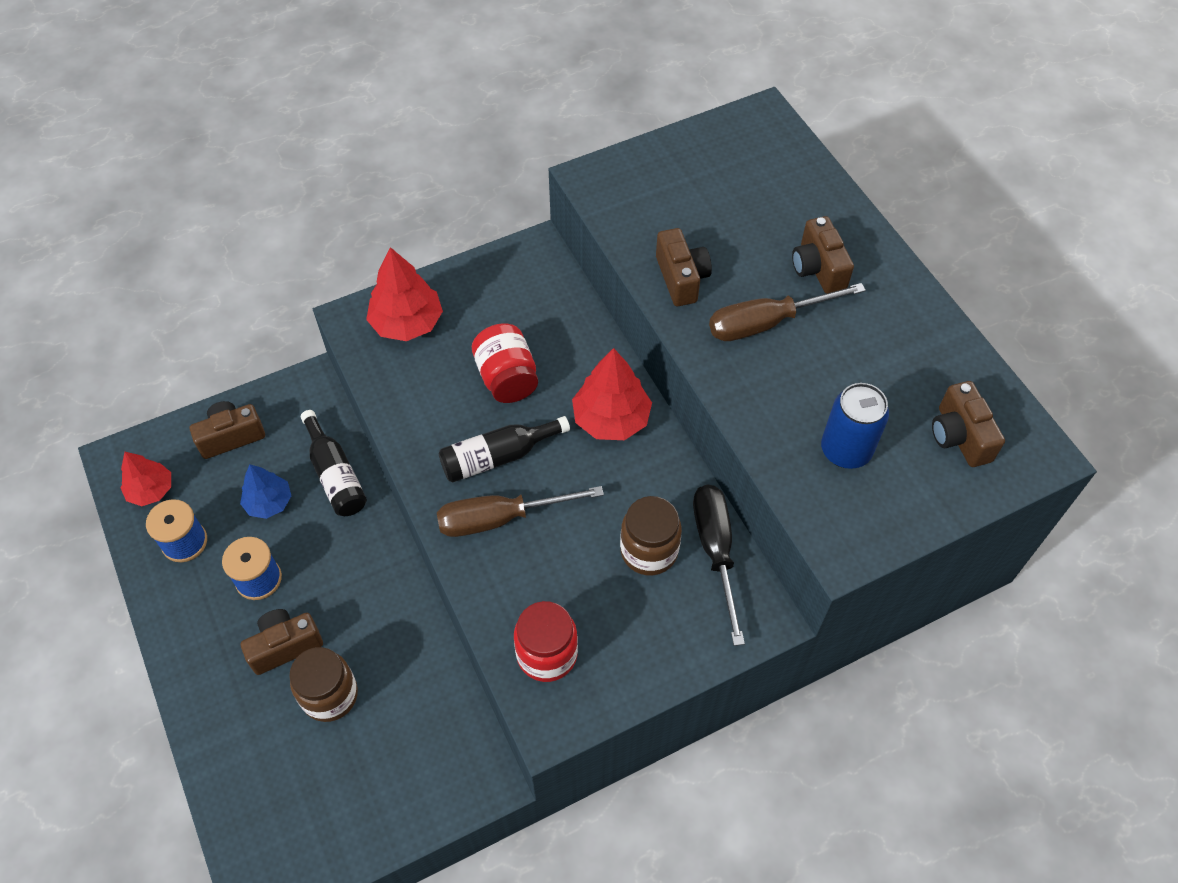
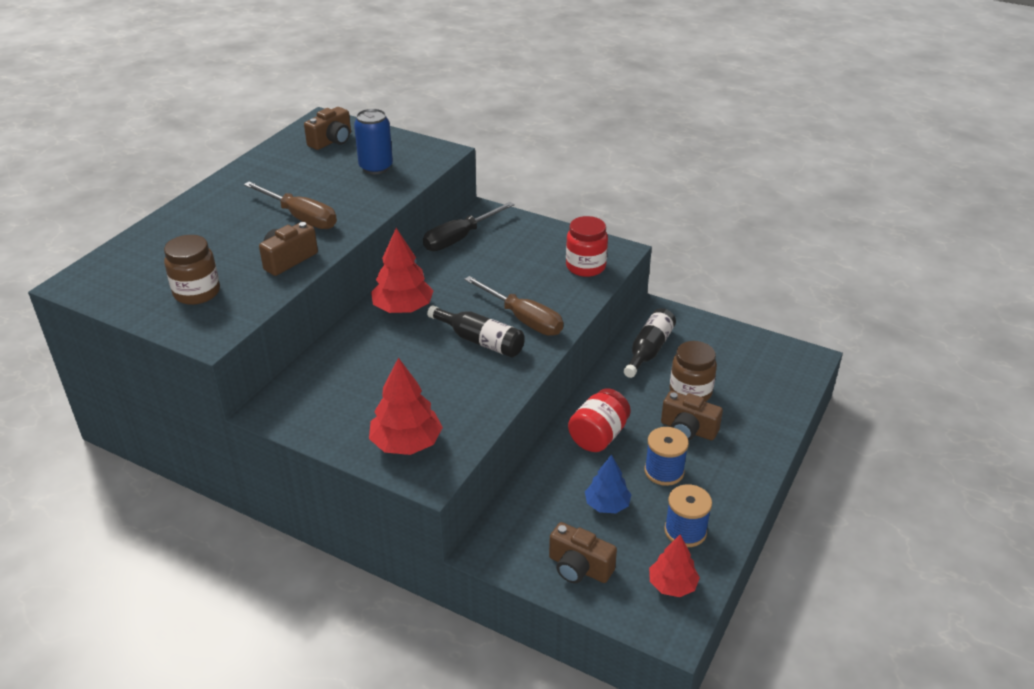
camera: 125 degrees left, 20 degrees down
black bottle [301,410,367,516] -> black bottle moved to [624,308,676,378]
red jar [472,323,538,403] -> red jar moved to [568,388,631,452]
brown jar [620,496,682,576] -> brown jar moved to [164,235,220,305]
brown camera [792,216,854,294] -> none

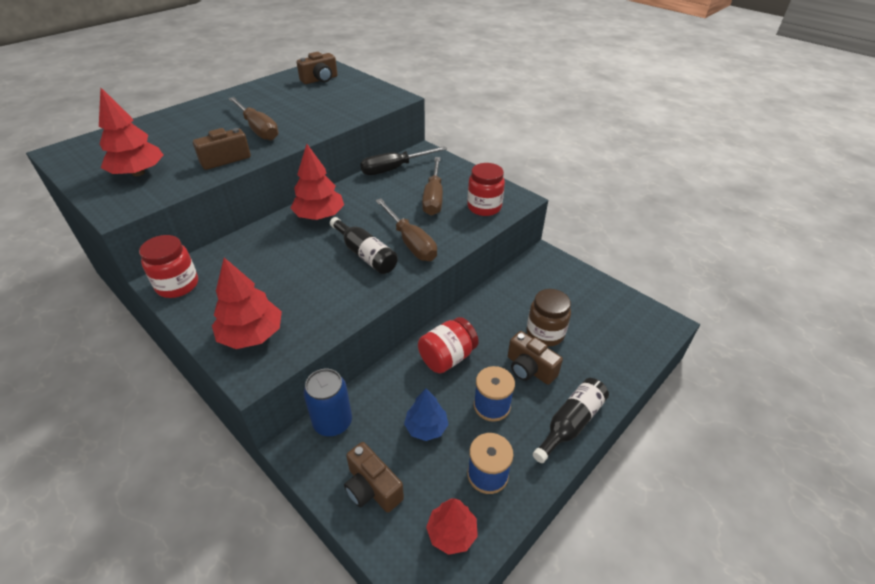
camera: 15 degrees right, 5 degrees up
brown jar [164,235,220,305] -> red tree [99,88,163,176]
blue can [354,108,393,174] -> blue can moved to [304,369,352,436]
black bottle [624,308,676,378] -> black bottle moved to [533,378,609,463]
none -> red jar [139,235,198,298]
none -> brown screwdriver [422,157,443,216]

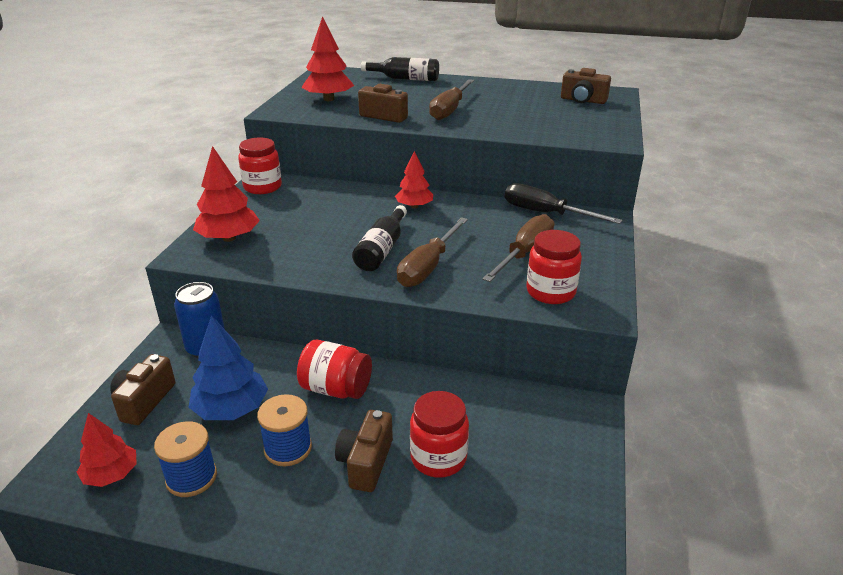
camera: 60 degrees right, 10 degrees down
red tree [290,144,344,220] -> red tree [395,151,433,208], size x0.66
blue tree [404,388,449,441] -> blue tree [189,315,268,420], size x1.52
brown screwdriver [422,157,443,216] -> brown screwdriver turned 150 degrees clockwise [482,214,554,282]
brown jar [527,289,571,347] -> red jar [410,391,469,478]
black bottle [533,378,609,463] -> black bottle moved to [361,57,439,81]

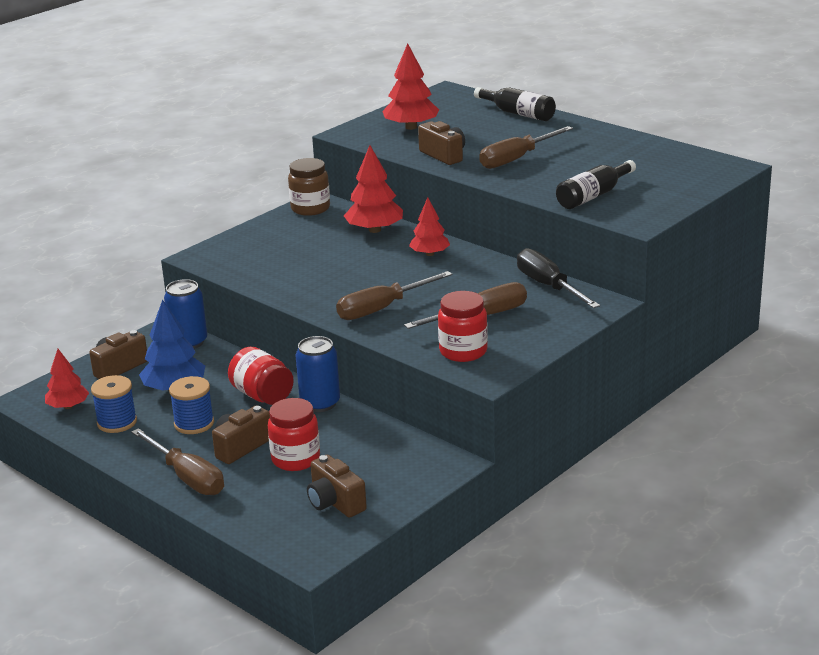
camera: 30 degrees right, 5 degrees down
red tree [193,146,260,242] -> red tree moved to [344,145,403,233]
red jar [238,137,282,194] -> brown jar [288,158,330,216]
black bottle [352,205,407,271] -> black bottle moved to [556,160,636,209]
brown camera [561,68,611,104] -> brown camera moved to [307,455,367,518]
none -> brown screwdriver [131,428,224,495]
none -> blue can [295,336,340,412]

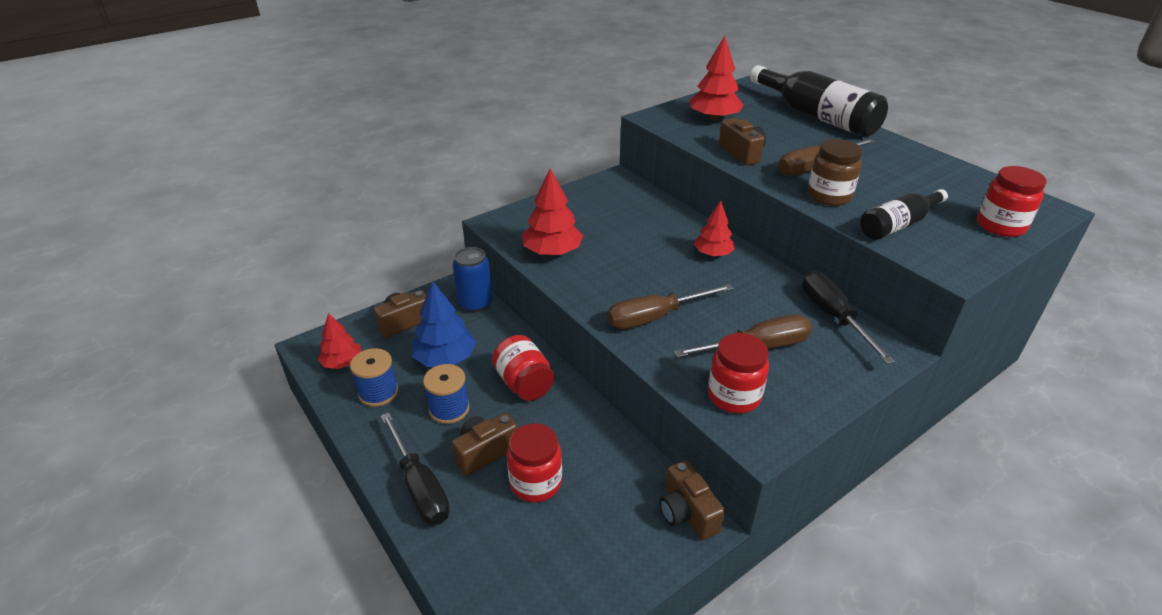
camera: 10 degrees right, 10 degrees up
brown screwdriver [131,428,224,495] -> black screwdriver [381,412,450,525]
brown jar [288,158,330,216] -> brown jar moved to [808,139,862,206]
blue can [295,336,340,412] -> none
brown camera [307,455,367,518] -> brown camera moved to [660,460,725,540]
red tree [344,145,403,233] -> red tree moved to [522,169,583,256]
black bottle [474,87,556,121] -> black bottle [750,65,888,137], size x1.71
none -> red jar [977,166,1047,237]

